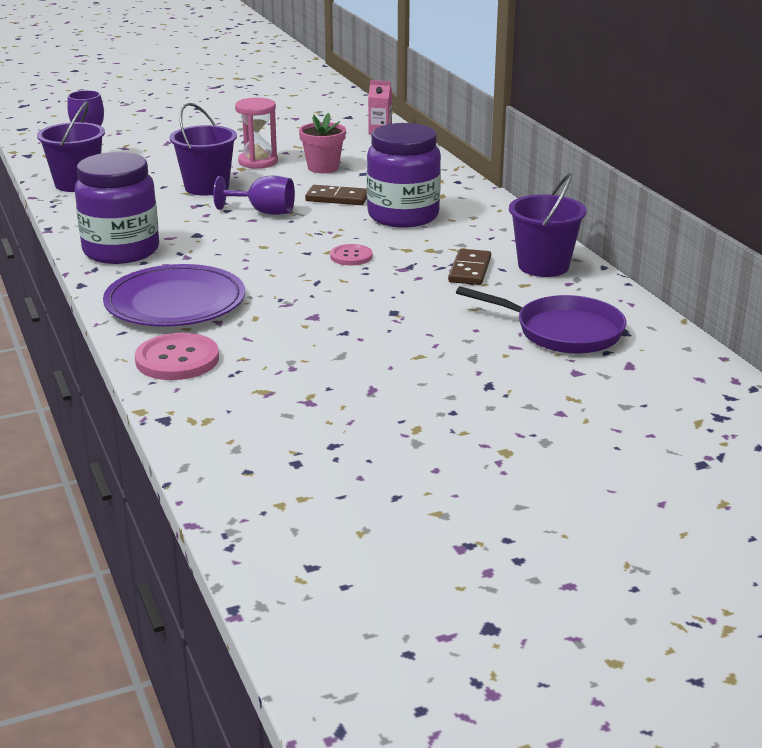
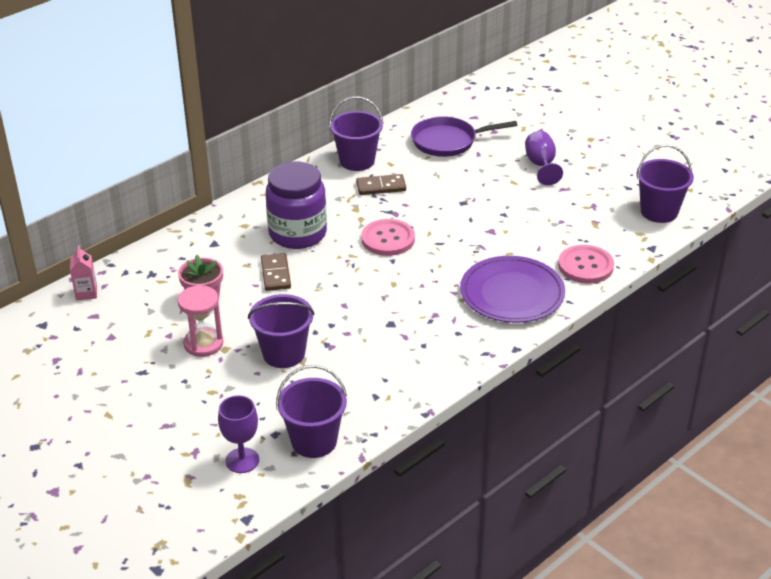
camera: 110 degrees left, 10 degrees up
purple jar [75,152,159,264] -> none
purple goblet [213,176,295,215] -> purple goblet moved to [525,131,563,185]
pink button [330,244,373,265] -> pink button [361,219,415,256], size x1.67
purple pan [456,286,626,354] -> purple pan turned 105 degrees counterclockwise [411,116,518,157]
none -> purple bucket [636,145,694,223]

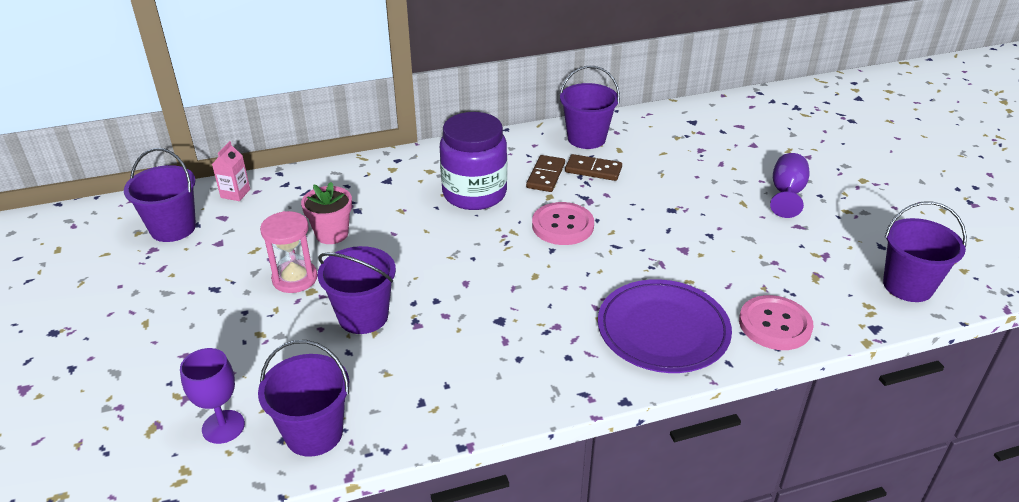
camera: 25 degrees right, 0 degrees up
brown domino [261,253,291,291] -> brown domino moved to [526,155,565,192]
purple pan [411,116,518,157] -> none
none -> purple bucket [124,148,196,242]

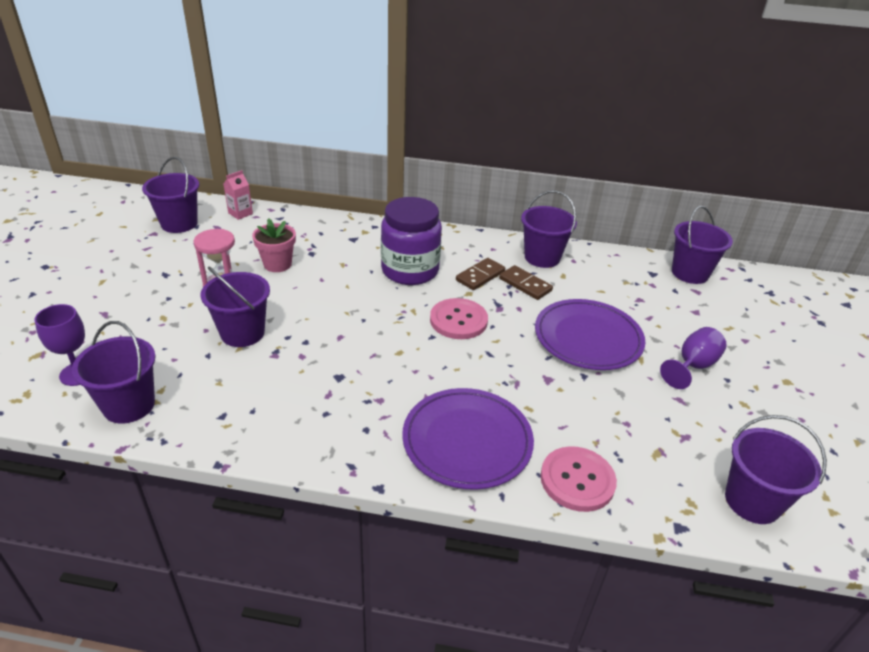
camera: 25 degrees right, 0 degrees up
none -> purple plate [535,299,645,370]
none -> purple bucket [672,206,733,284]

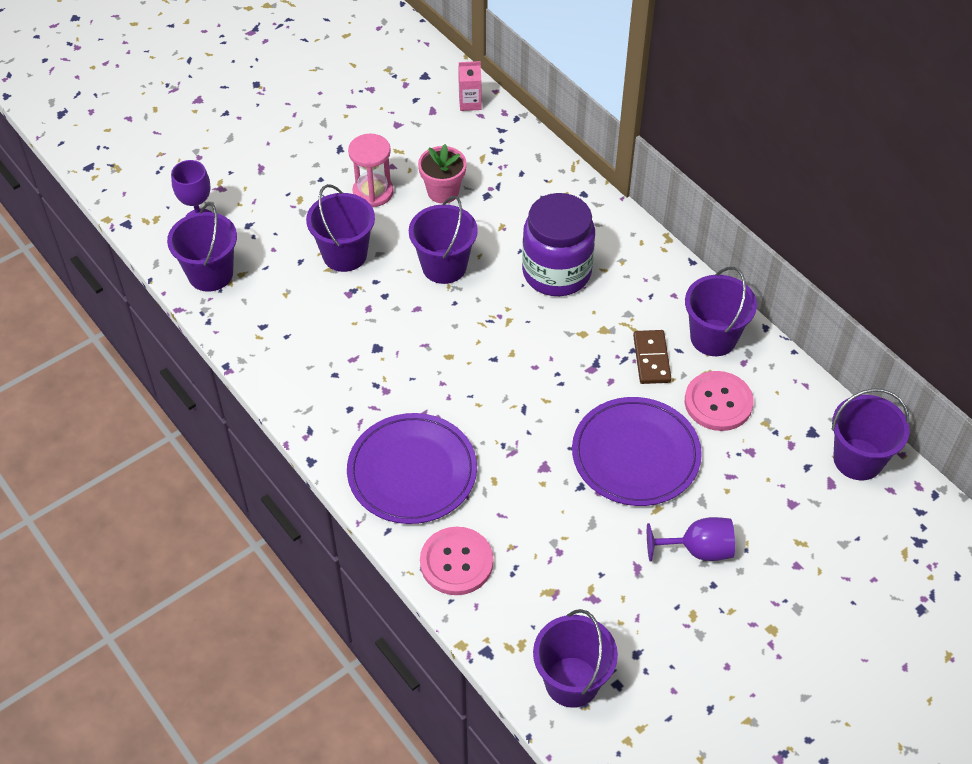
camera: 45 degrees right, 15 degrees up
purple bucket [142,157,199,233] -> purple bucket moved to [409,196,478,284]
pink button [430,298,488,339] -> pink button moved to [685,371,754,431]
brown domino [456,258,505,290] -> none

